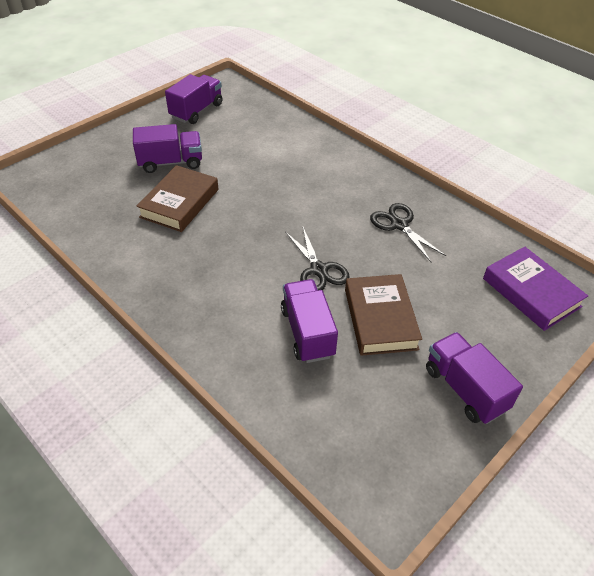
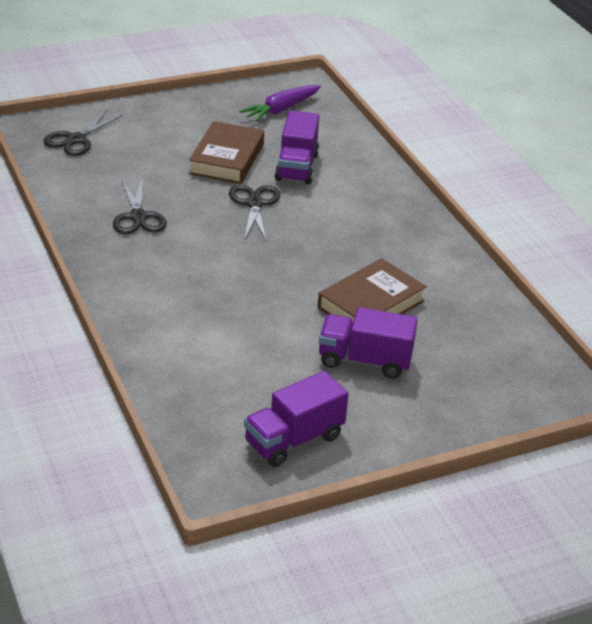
camera: 160 degrees left, 10 degrees down
purple truck [426,332,523,424] -> none
purple book [483,247,588,331] -> black scissors [43,111,122,156]
none -> purple carrot [239,85,321,122]

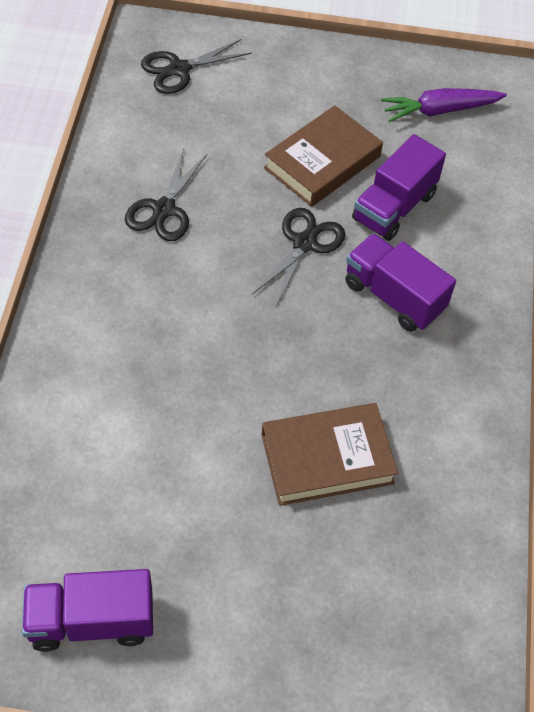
camera: 30 degrees right, 20 degrees up
purple truck [319,307,418,379] -> purple truck moved to [345,233,456,332]

